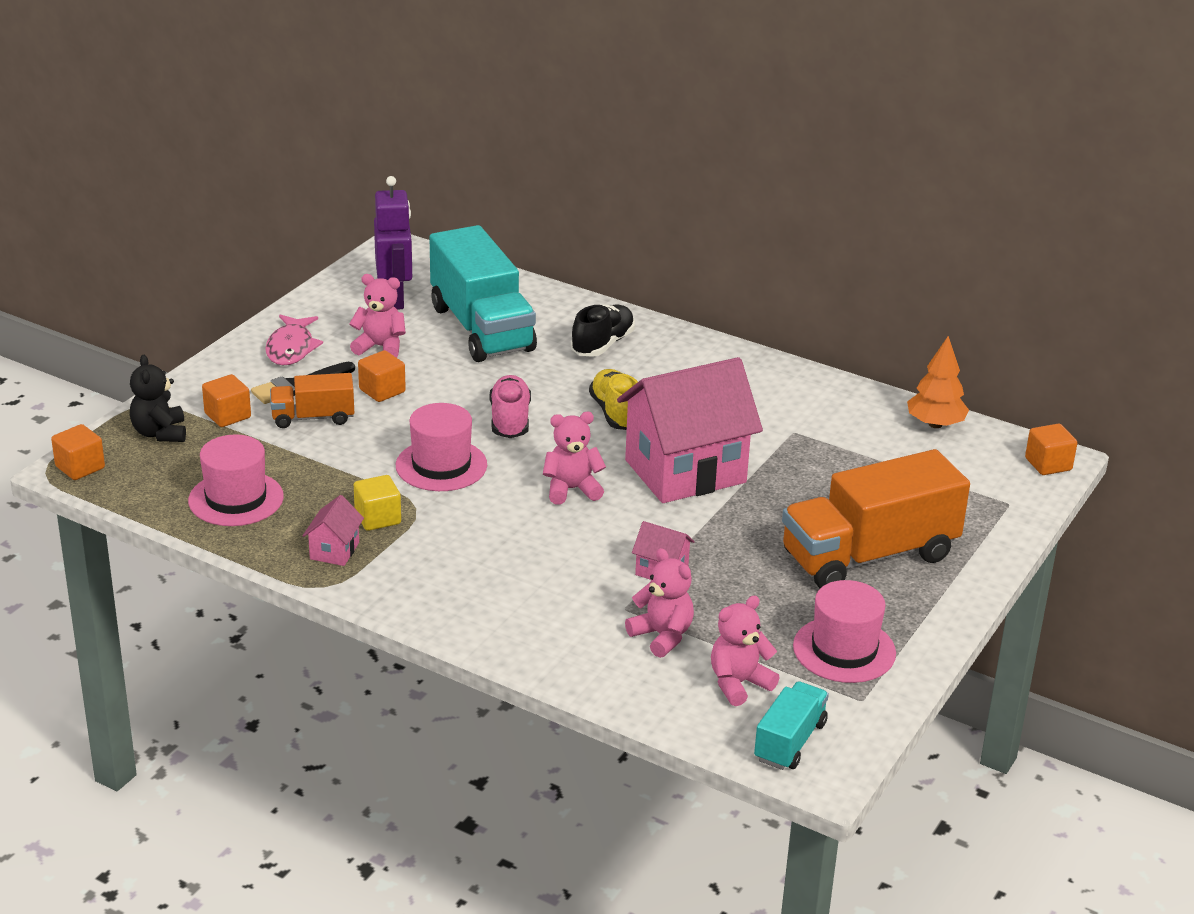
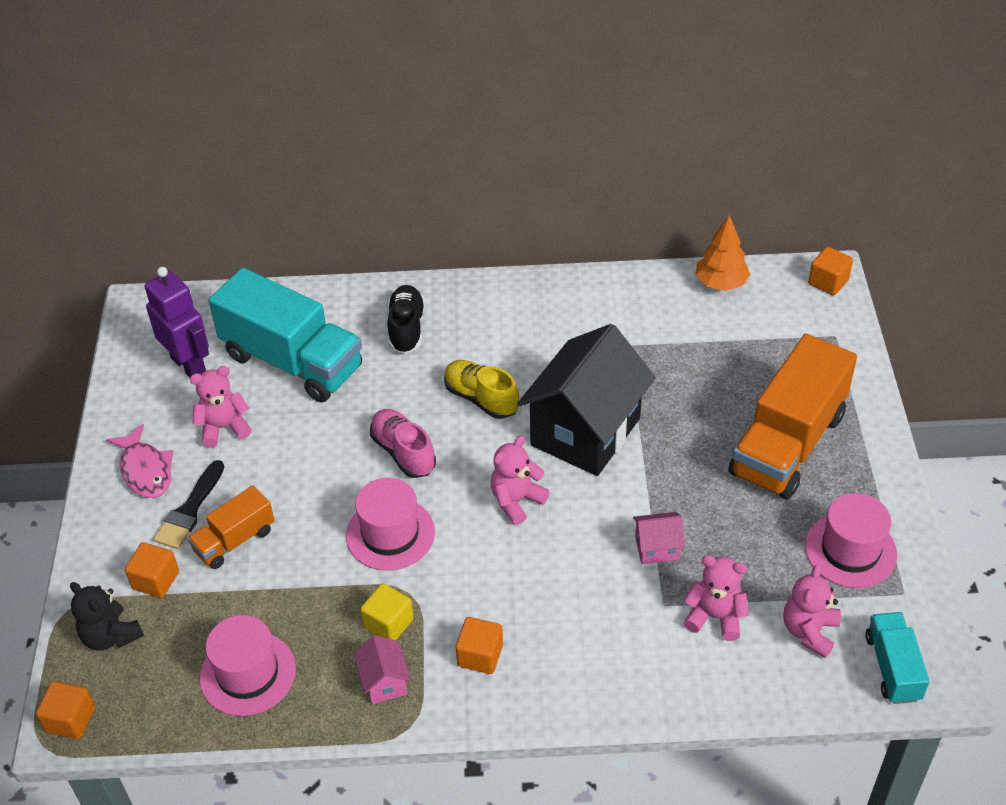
camera: 30 degrees left, 15 degrees up
orange cube [358,350,406,402] -> orange cube moved to [456,617,503,674]
pink house [617,357,763,503] -> black house [517,324,656,476]

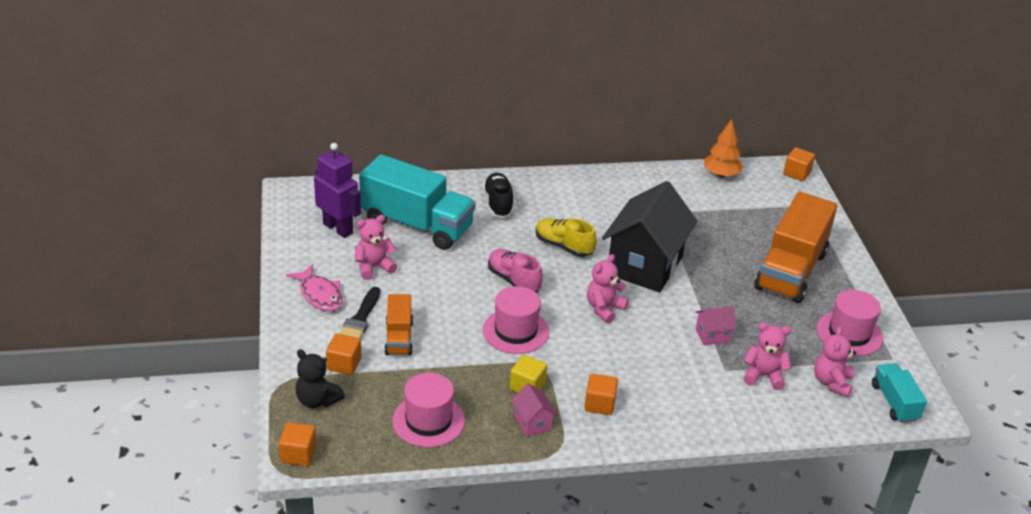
camera: 10 degrees left, 10 degrees down
orange truck [188,486,275,569] -> orange truck turned 45 degrees counterclockwise [385,294,413,355]

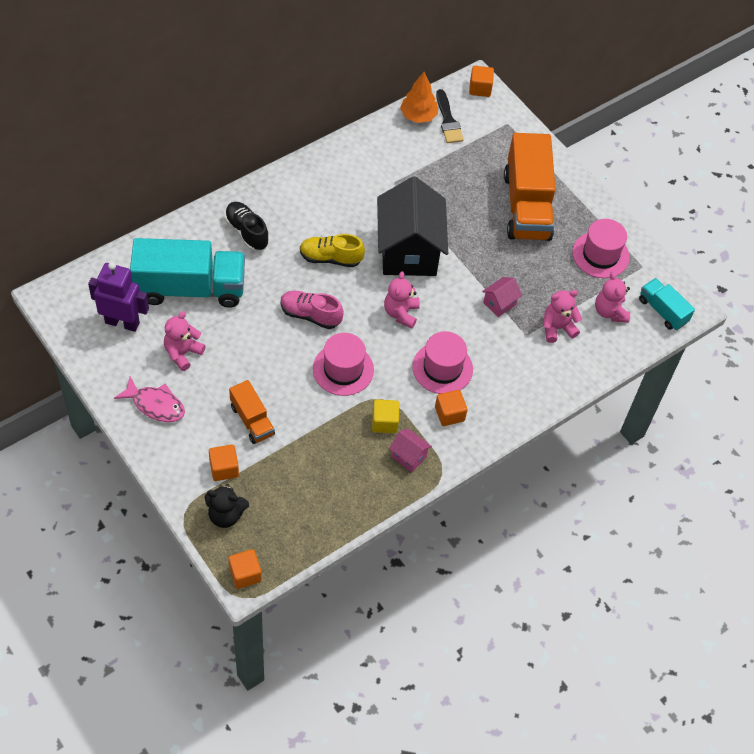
camera: 30 degrees left, 20 degrees up
black brush [339,287,380,338] -> black brush moved to [436,89,464,143]
pink hat [392,373,465,448] -> pink hat moved to [412,331,473,394]

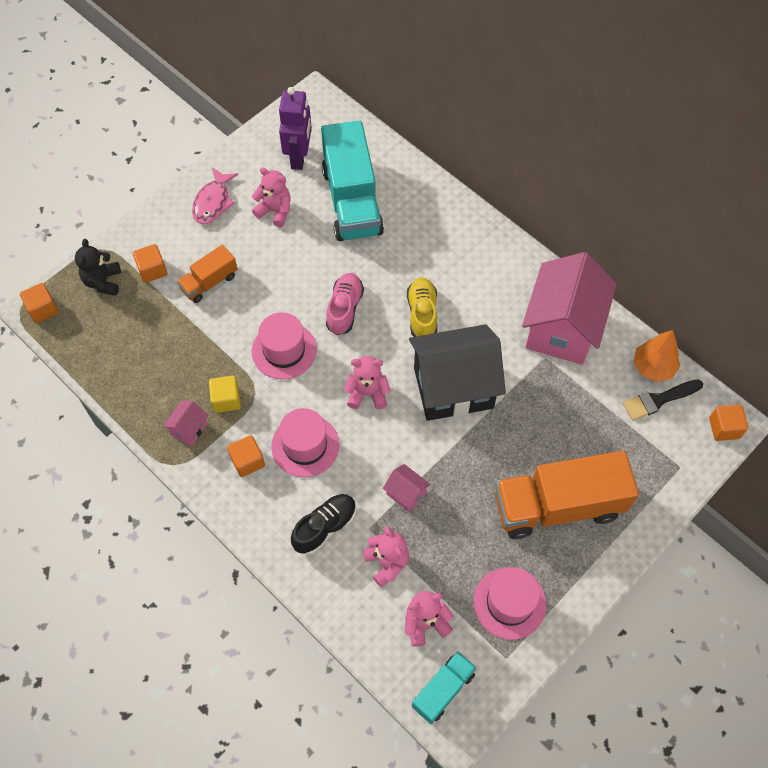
camera: 85 degrees right, 5 degrees up
black shoe [224,202,269,251] -> black shoe moved to [291,494,356,555]
none -> pink house [522,252,617,365]

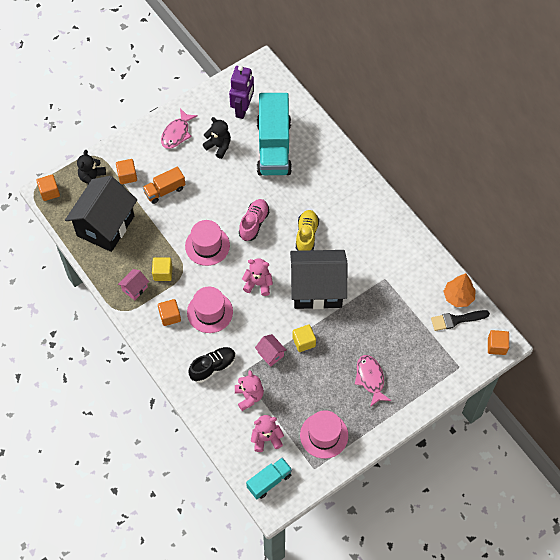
camera: 10 degrees right, 0 degrees up
pink teddy bear [252,168,290,227] -> black teddy bear [203,117,231,159]
orange truck [495,451,639,539] -> pink fish [355,355,392,407]
pink house [522,252,617,365] -> none
none -> black house [65,176,137,252]
none -> yellow cube [292,325,316,352]

